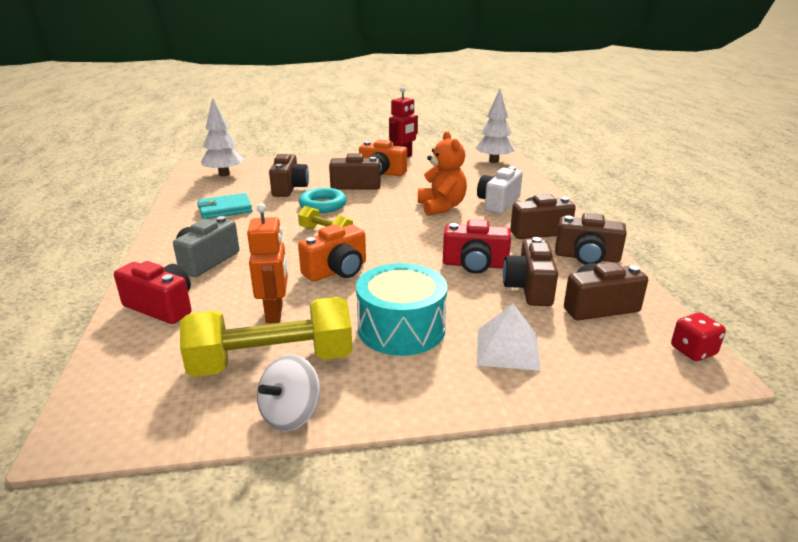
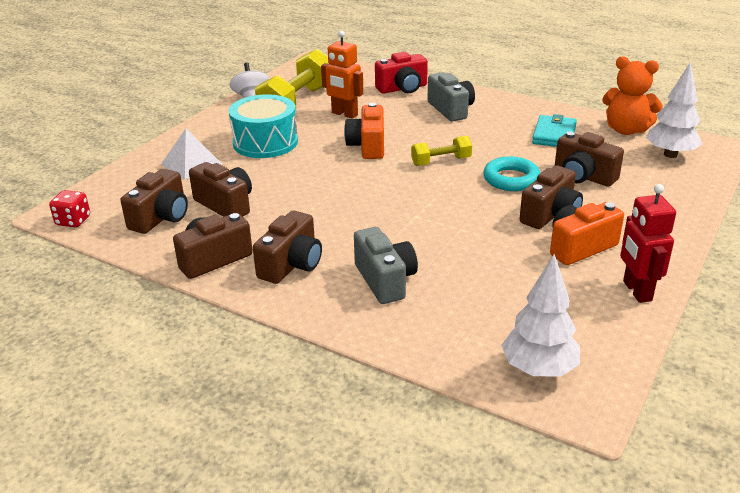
camera: 130 degrees right, 5 degrees up
orange teddy bear [418,131,467,216] -> orange teddy bear moved to [602,56,663,135]
red camera [443,220,511,274] -> none
white camera [477,166,523,214] -> grey camera [354,227,418,304]

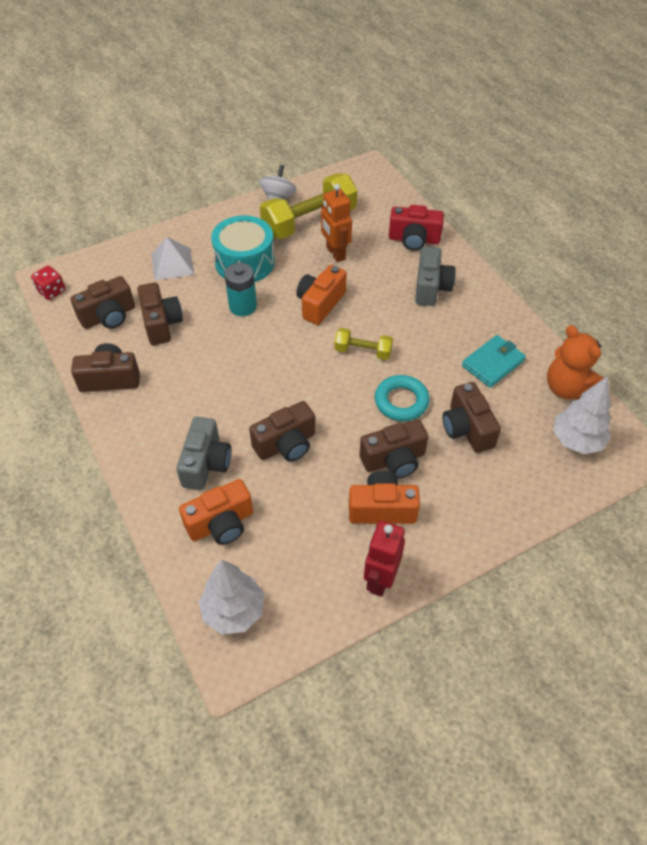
camera: 30 degrees right, 20 degrees up
brown camera [253,211,322,284] -> brown camera moved to [249,401,315,462]
none -> orange camera [179,479,253,545]
none -> turquoise battery [225,263,257,316]

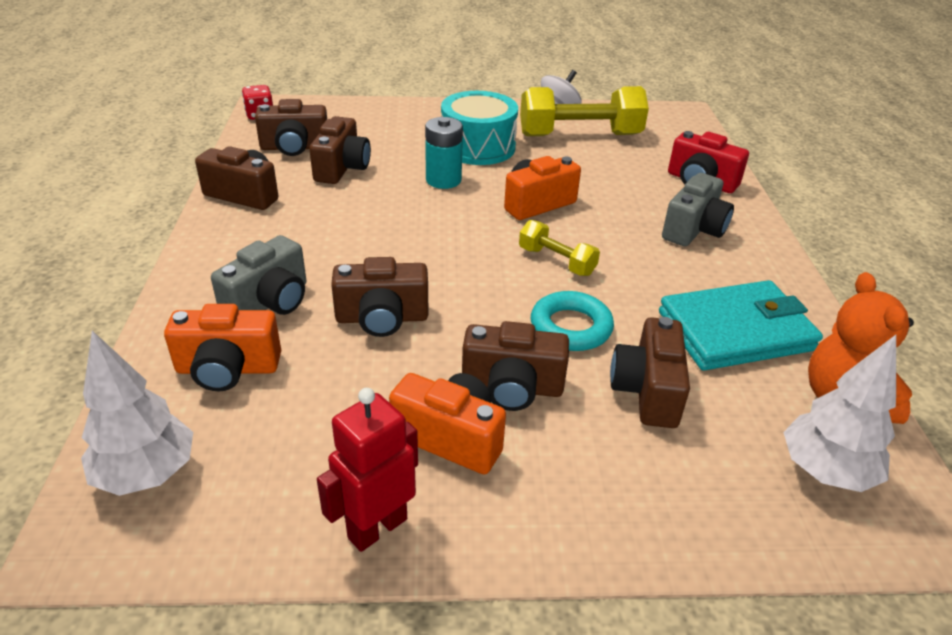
camera: 25 degrees right, 15 degrees down
white pyramid [151,237,194,280] -> none
orange robot [321,184,352,262] -> none
turquoise wallet [462,335,526,388] -> turquoise wallet [659,280,823,370], size x1.55

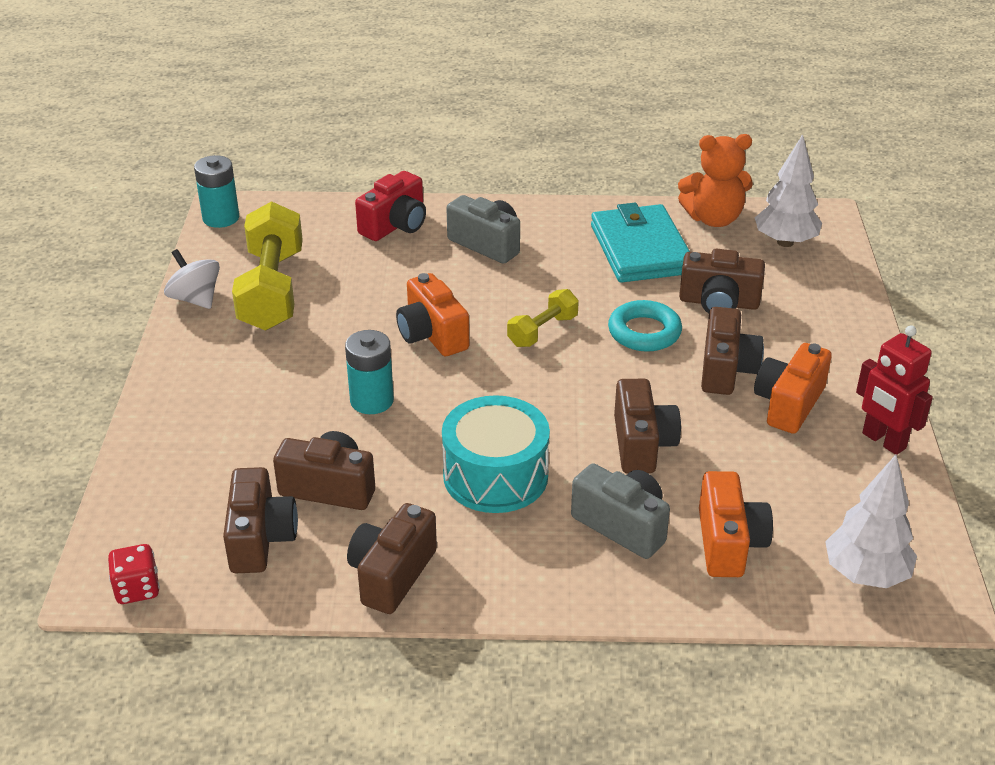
camera: 85 degrees left, 0 degrees up
turquoise drum [441,91,518,165] -> turquoise drum moved to [442,395,550,513]
none -> turquoise battery [194,155,239,228]

